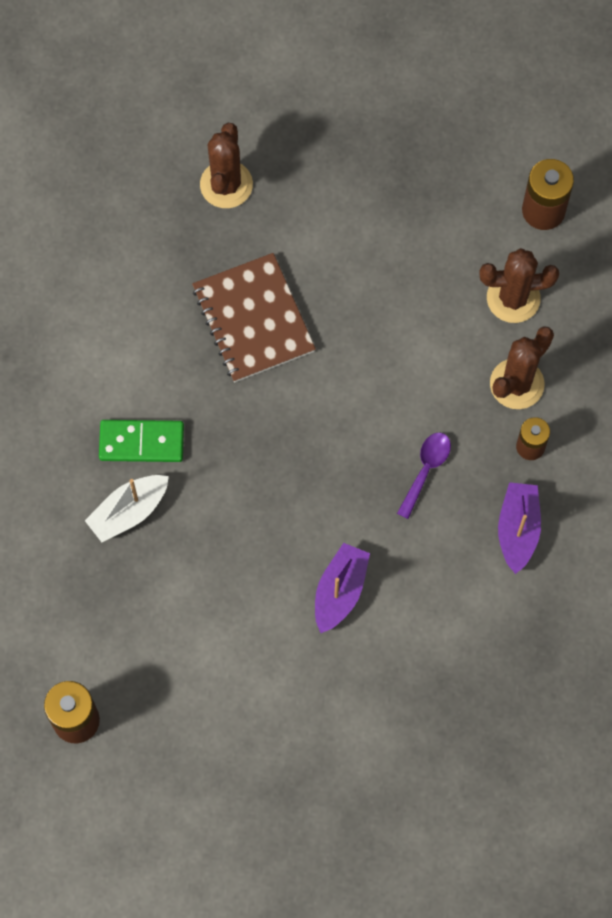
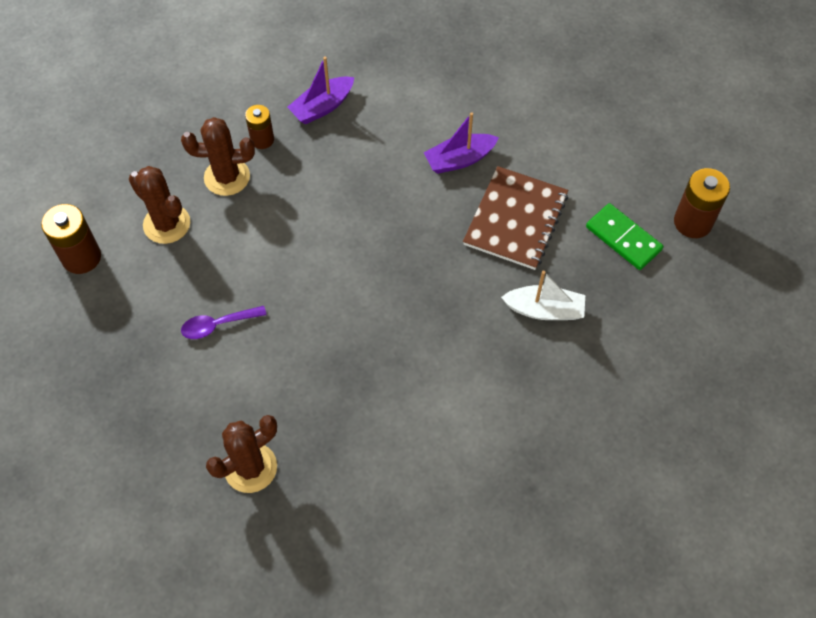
camera: 135 degrees left, 10 degrees down
green domino [99,420,184,462] -> green domino moved to [586,203,663,270]
brown notebook [192,253,316,382] -> brown notebook moved to [463,166,568,270]
purple spoon [397,432,451,519] -> purple spoon moved to [181,306,267,339]

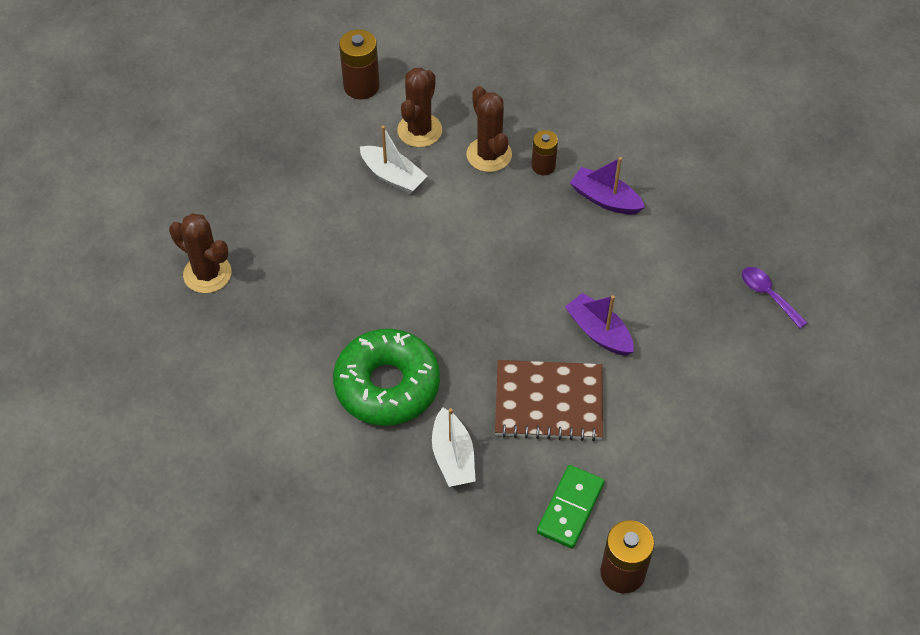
camera: 70 degrees right, 5 degrees down
purple spoon [181,306,267,339] -> purple spoon moved to [742,267,807,329]
none -> green donut [333,329,440,426]
none -> white boat [360,126,427,194]

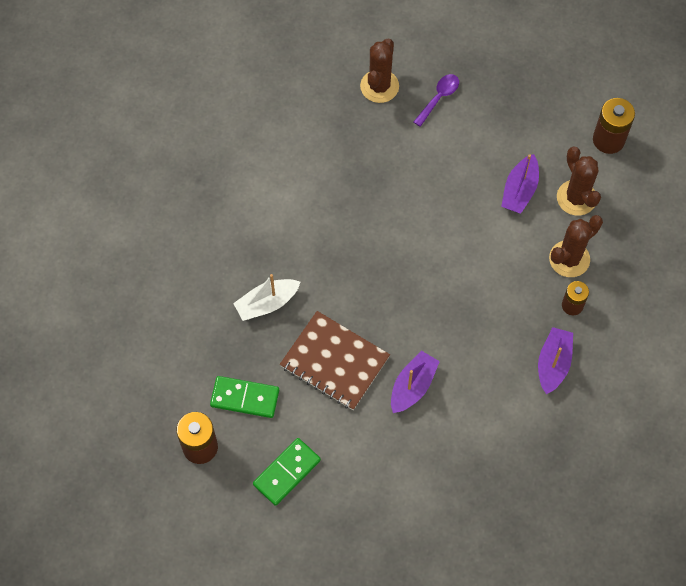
camera: 75 degrees right, 10 degrees up
green donut [333,329,440,426] -> none
white boat [360,126,427,194] -> purple boat [501,154,539,214]
brown cactus [397,68,442,147] -> brown cactus turned 60 degrees clockwise [557,146,601,216]
brown notebook [495,360,603,441] -> brown notebook turned 45 degrees counterclockwise [280,311,390,410]
purple spoon [742,267,807,329] -> purple spoon moved to [414,74,459,127]
none -> green domino [253,438,321,506]

